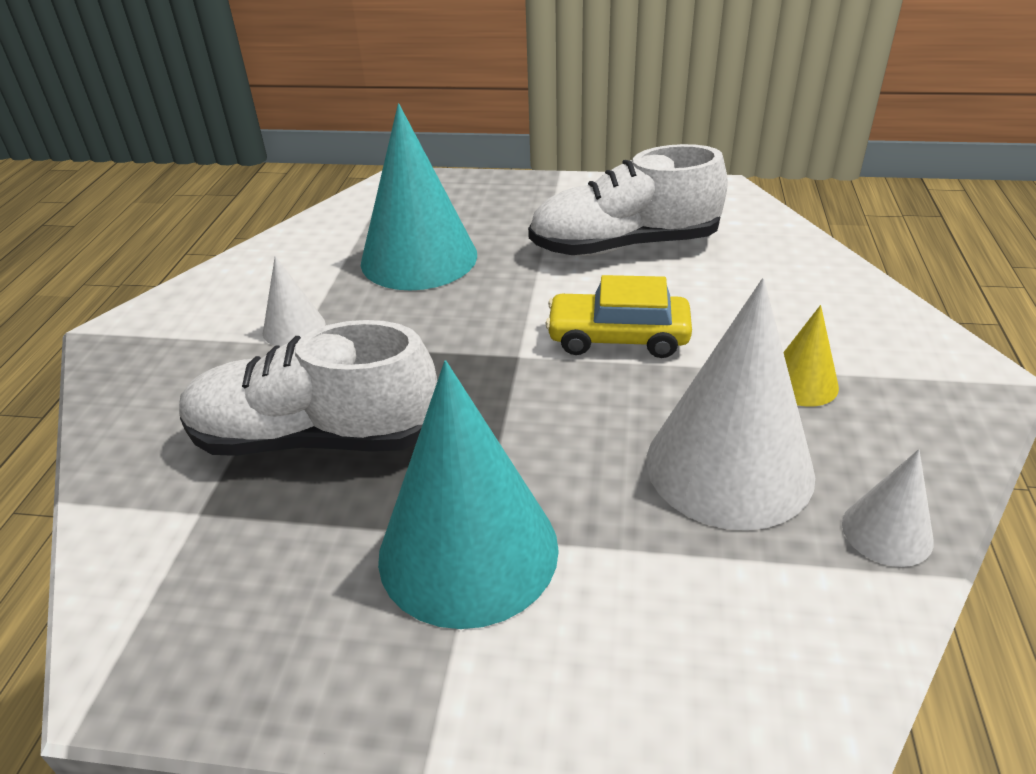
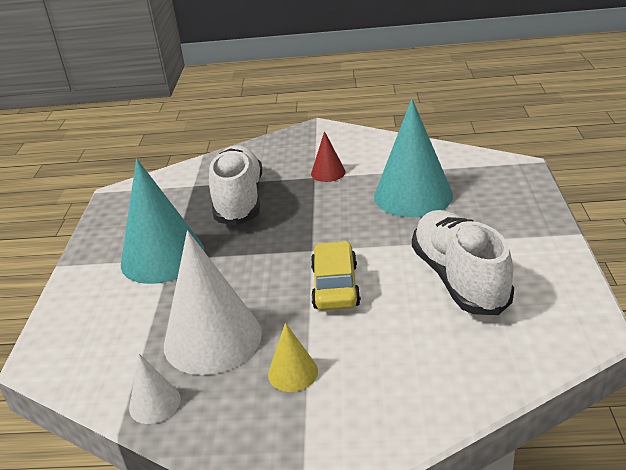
camera: 85 degrees right, 5 degrees down
white cone [263,256,325,347] -> red cone [311,131,346,182]

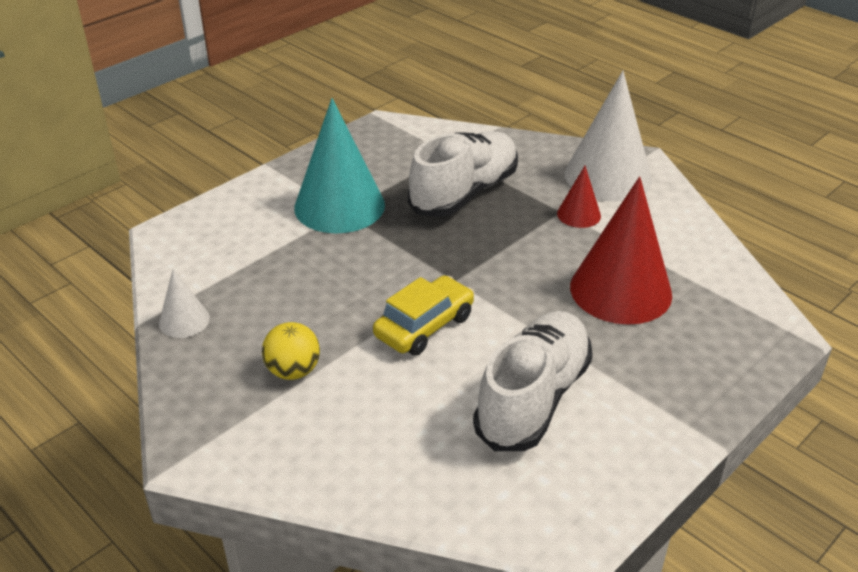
camera: 40 degrees right, 5 degrees up
white cone [164,230,262,375] -> white cone moved to [564,71,652,202]
yellow cone [268,322,318,392] -> yellow ball [262,322,320,380]
turquoise cone [374,99,453,217] -> red cone [570,176,672,325]

